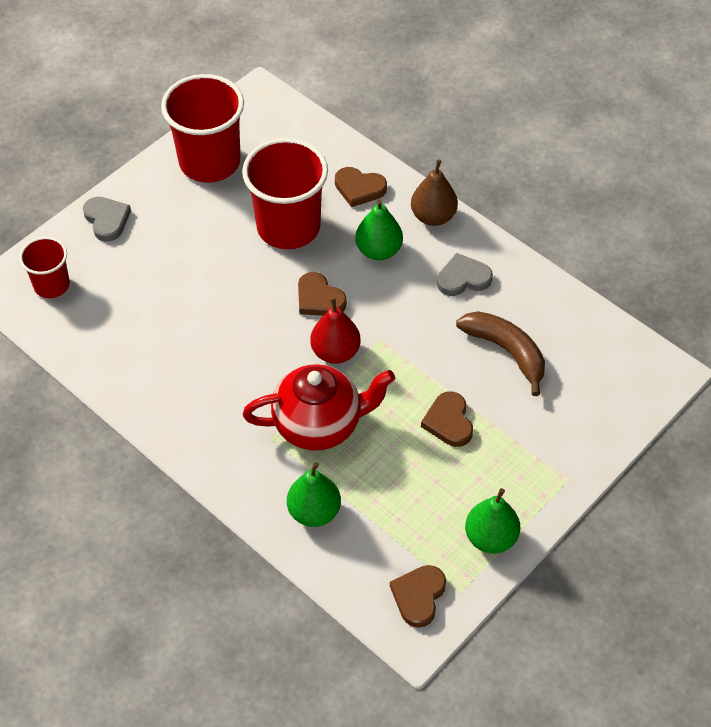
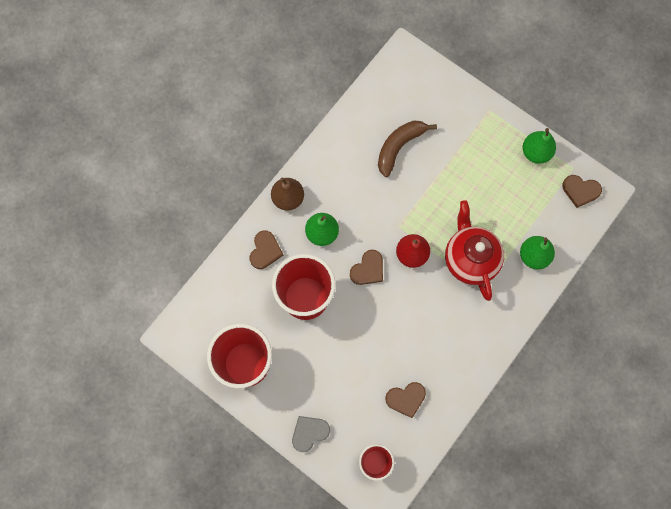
camera: 95 degrees left, 20 degrees up
brown heart [421,391,473,447] -> brown heart moved to [385,382,426,418]
grey heart [437,253,493,296] -> none

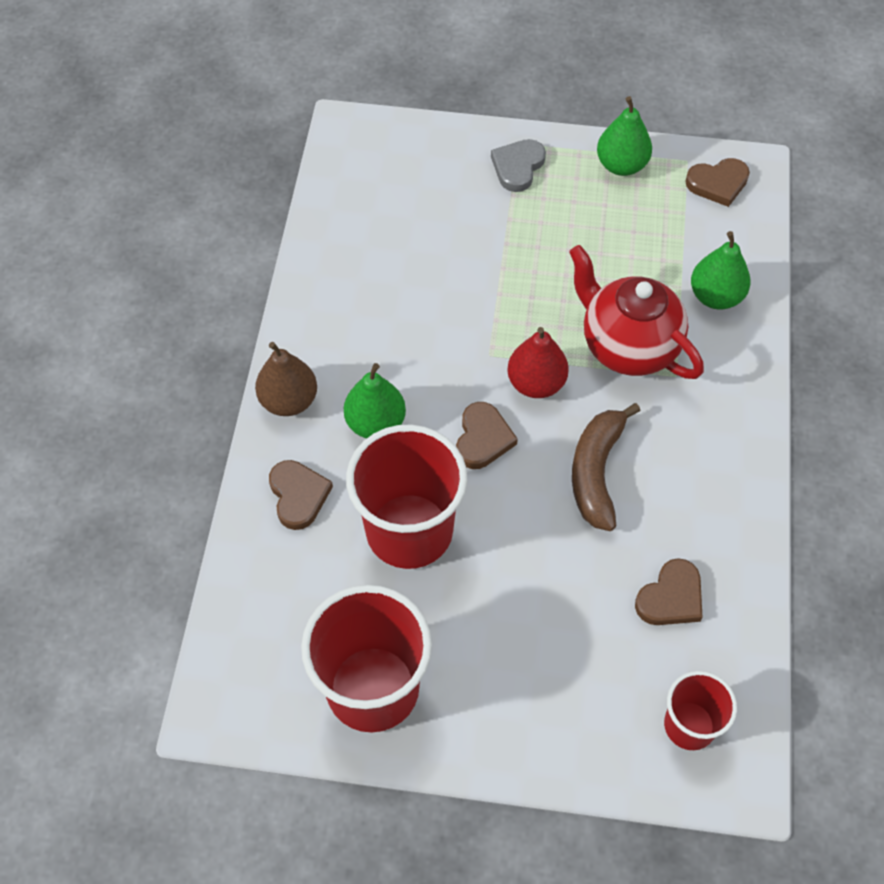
camera: 30 degrees left, 15 degrees down
grey heart [292,416,330,452] -> grey heart moved to [491,139,546,192]
brown banana [378,121,437,177] -> brown banana moved to [572,403,640,531]

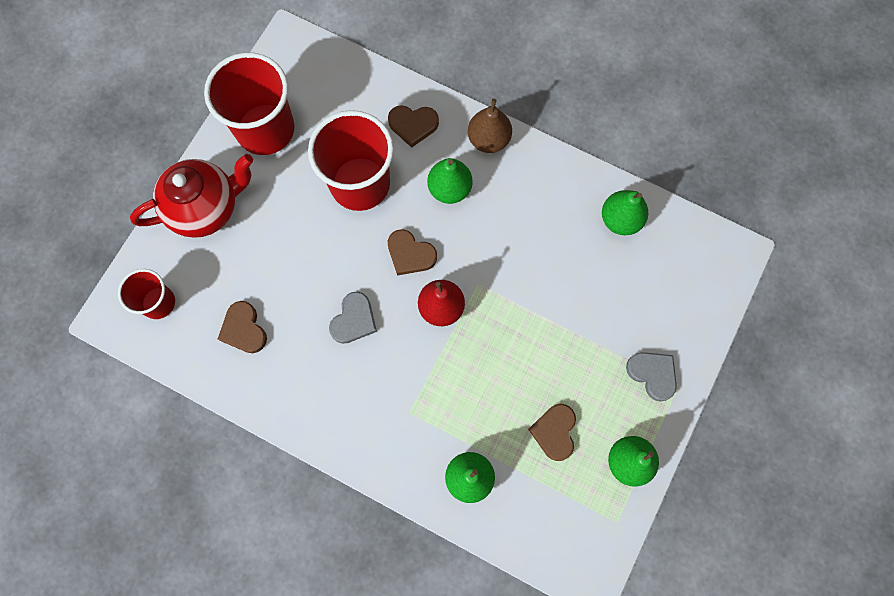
camera: 110 degrees right, 15 degrees up
red teapot [569,245,704,379] -> red teapot moved to [130,154,253,238]
brown banana [572,403,640,531] -> grey heart [329,292,377,344]
brown heart [685,158,750,207] -> brown heart moved to [528,404,576,461]
none -> green pear [602,190,648,235]

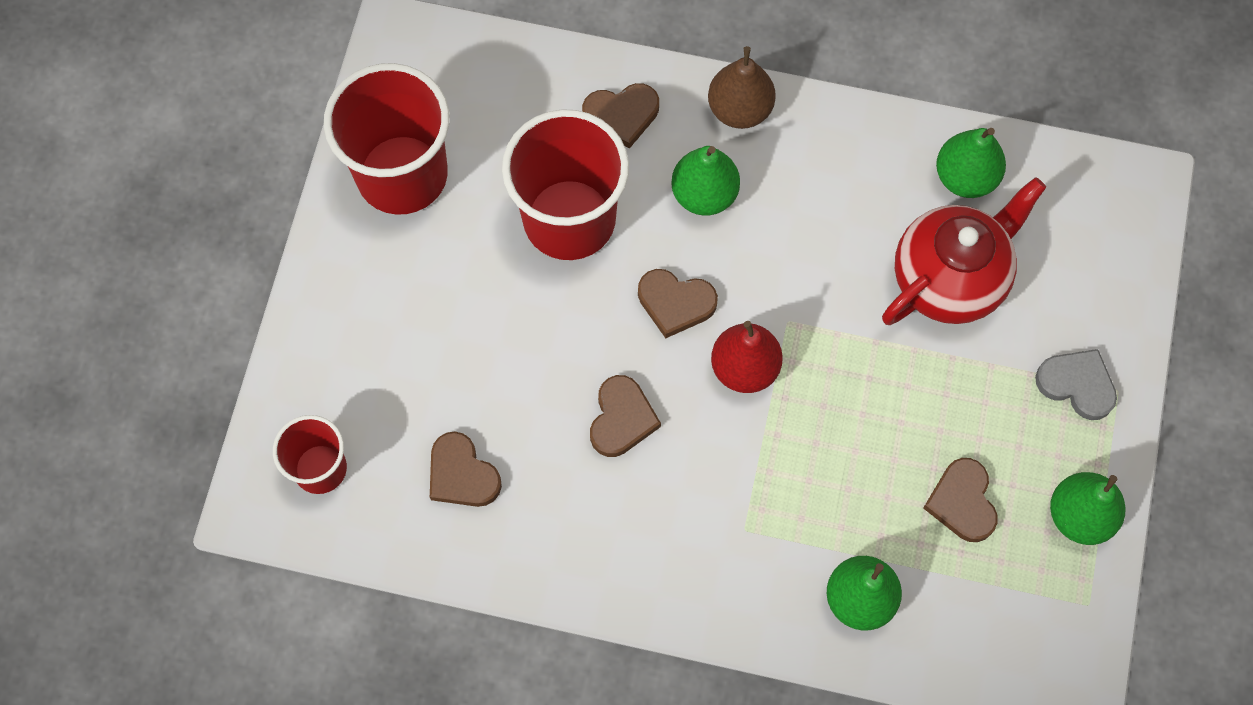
camera: 15 degrees left, 5 degrees down
red teapot [130,154,253,238] -> red teapot moved to [882,177,1046,325]
grey heart [329,292,377,344] -> brown heart [590,375,661,457]

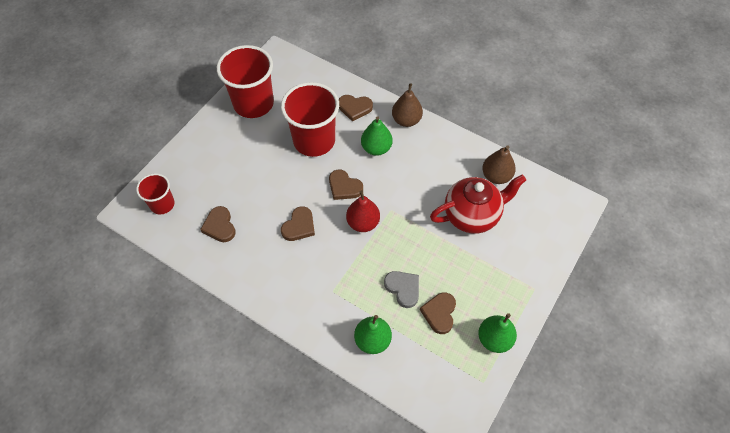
camera: 20 degrees right, 10 degrees down
green pear [936,128,1006,198] -> brown pear [482,145,516,184]
grey heart [1035,349,1117,420] -> grey heart moved to [384,271,419,308]

